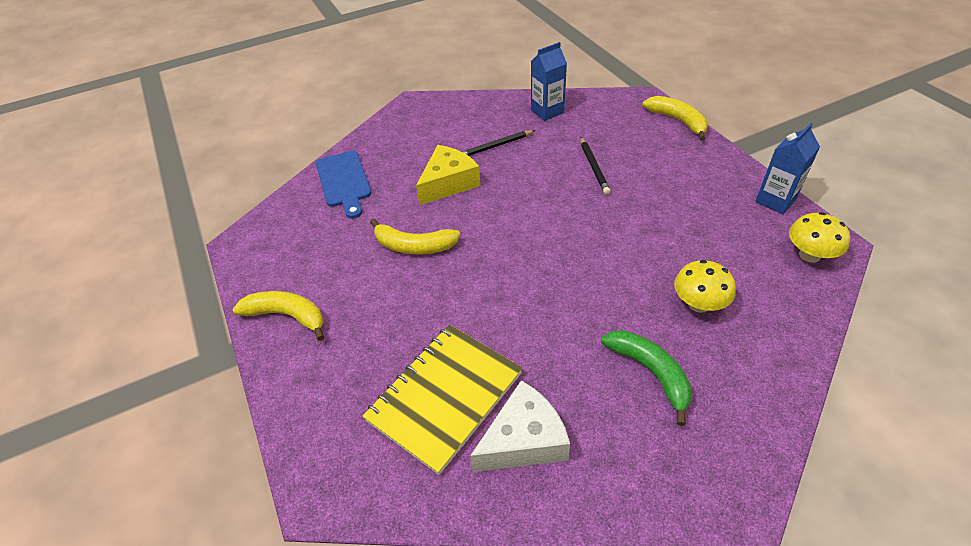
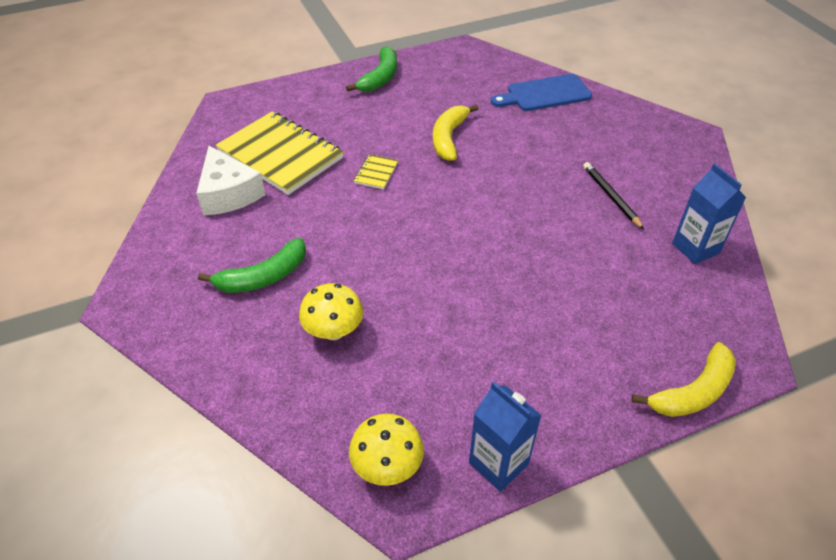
camera: 90 degrees right, 0 degrees up
yellow banana [232,291,324,341] -> green banana [346,46,397,92]
yellow cheese [416,145,481,205] -> none
black pencil [580,137,611,194] -> none
none -> yellow notebook [354,154,398,189]

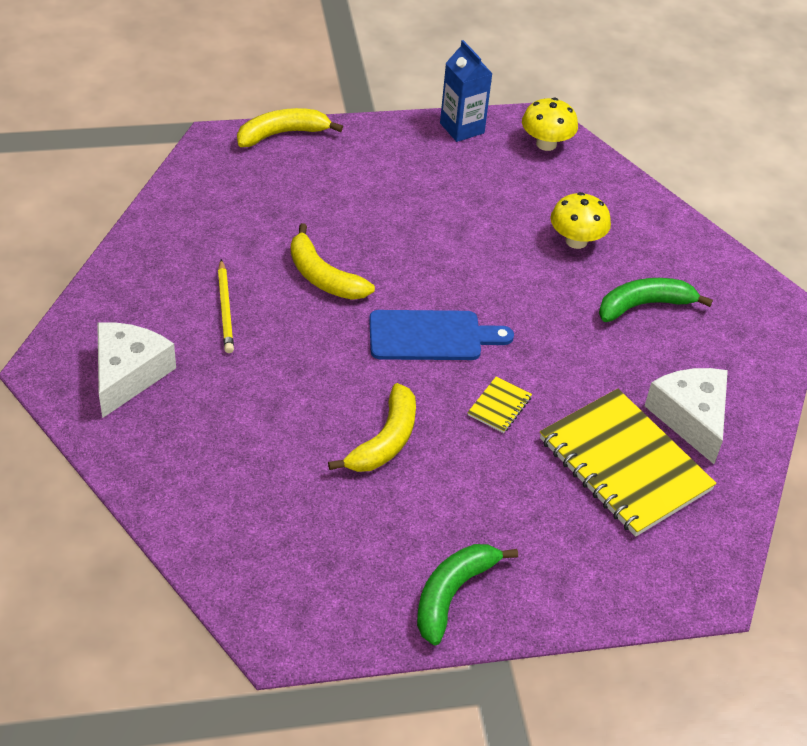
camera: 170 degrees left, 0 degrees up
blue cutting board [491,74,592,111] -> blue cutting board moved to [369,310,514,360]
black pencil [583,162,644,229] -> yellow pencil [218,259,234,353]
blue carton [672,163,746,264] -> none
none -> white cheese [97,322,176,418]
none -> yellow banana [291,223,375,300]

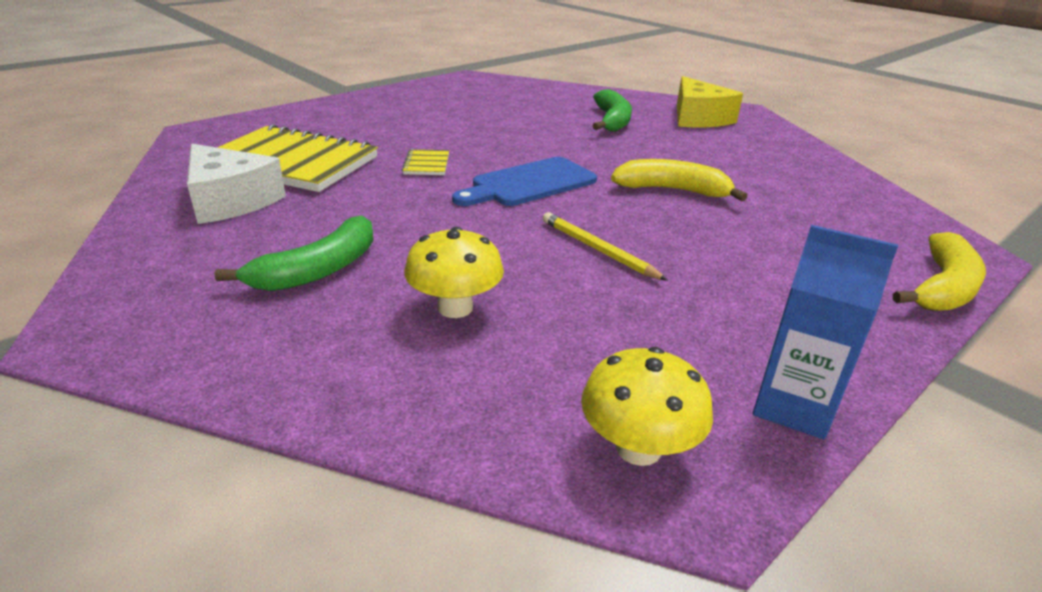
camera: 150 degrees right, 15 degrees down
white cheese [97,322,176,418] -> yellow cheese [677,76,743,127]
yellow pencil [218,259,234,353] -> yellow pencil moved to [543,212,668,281]
yellow banana [328,383,416,472] -> none
green banana [417,544,518,646] -> green banana moved to [592,89,632,132]

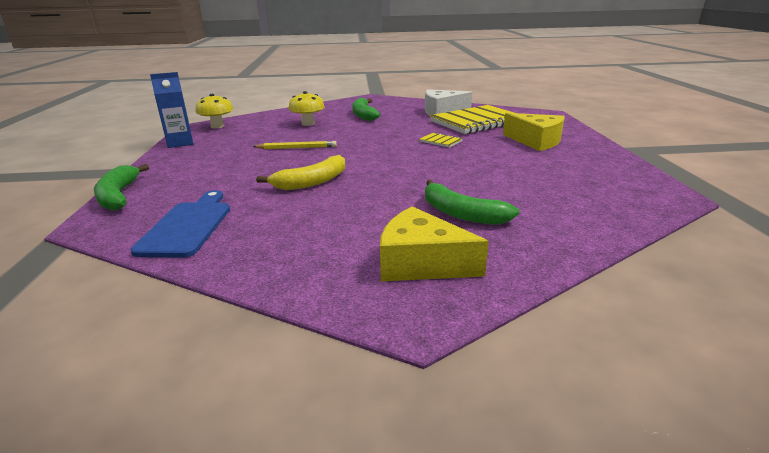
camera: 130 degrees right, 5 degrees down
blue cutting board [452,157,597,206] -> blue cutting board moved to [130,190,230,258]
yellow banana [893,232,986,311] -> green banana [94,164,149,210]
none -> yellow cheese [503,113,565,151]

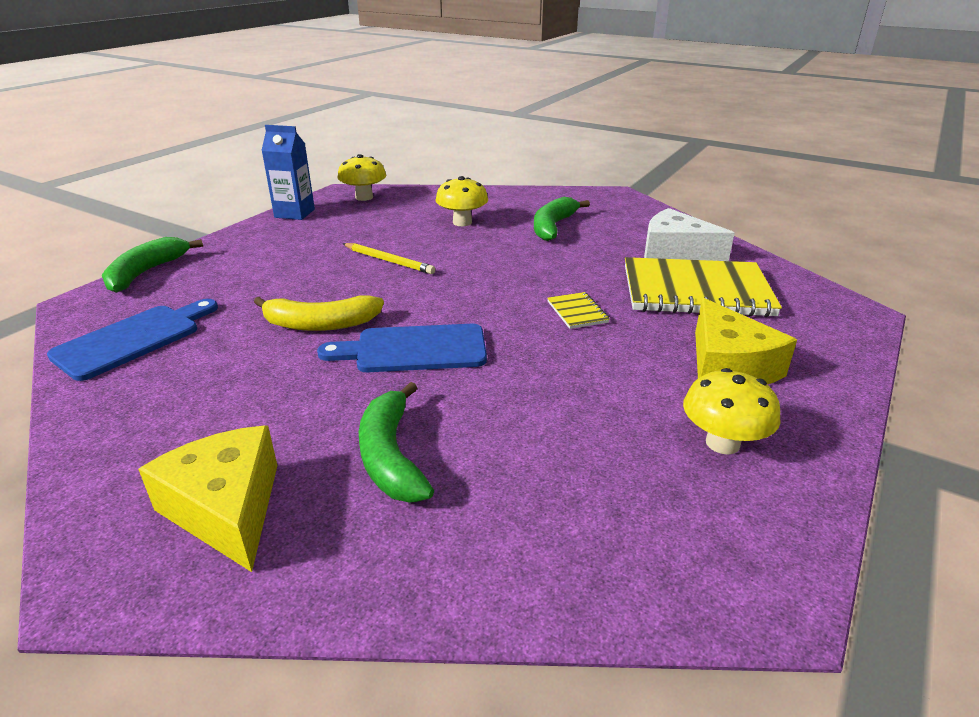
camera: 35 degrees right, 5 degrees up
none -> blue cutting board [317,324,487,372]
none -> yellow mushroom [683,368,781,455]

